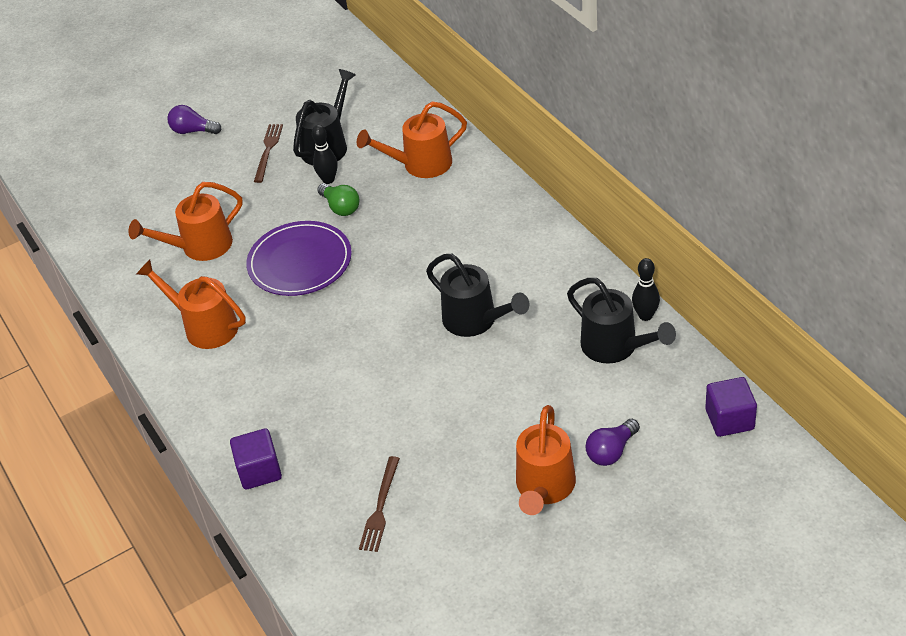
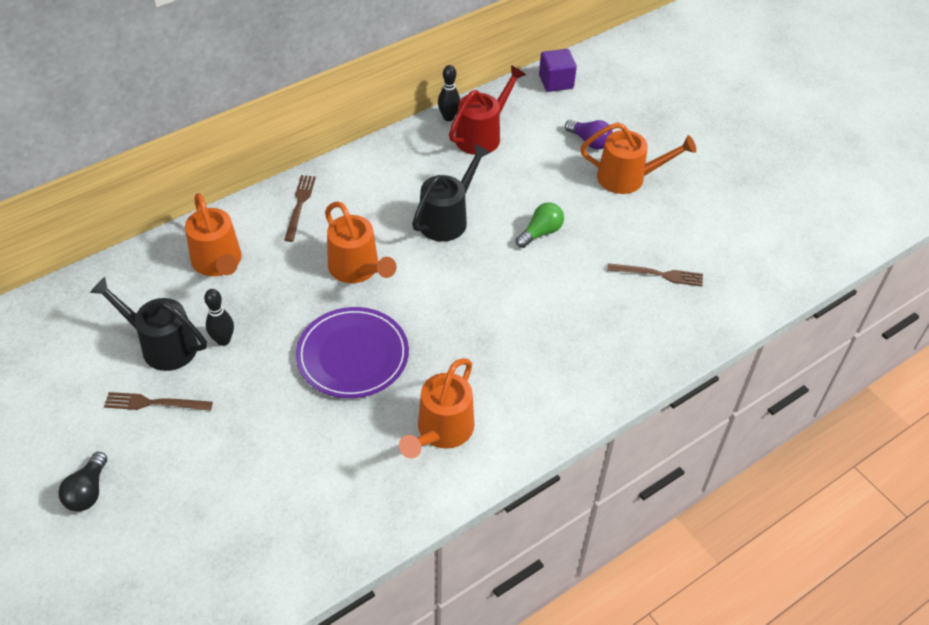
camera: 100 degrees left, 5 degrees up
orange watering can [128,182,242,261] -> orange watering can moved to [325,201,396,283]
purple light bulb [167,105,222,134] -> black light bulb [58,452,107,512]
purple cube [230,428,282,490] -> none
green light bulb [317,183,359,216] -> green light bulb moved to [516,203,564,248]
black watering can [567,278,676,364] -> red watering can [449,65,526,155]
none -> brown fork [284,175,316,242]

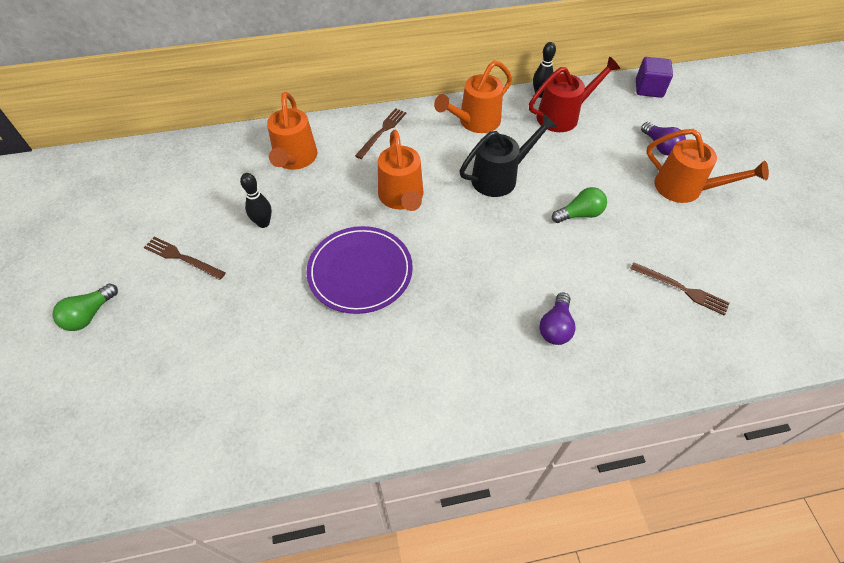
camera: 25 degrees right, 5 degrees up
black light bulb [58,452,107,512] -> green light bulb [52,284,118,331]
black watering can [90,277,207,371] -> none
orange watering can [399,358,474,458] -> orange watering can moved to [434,60,512,133]
none -> purple light bulb [539,292,576,345]

